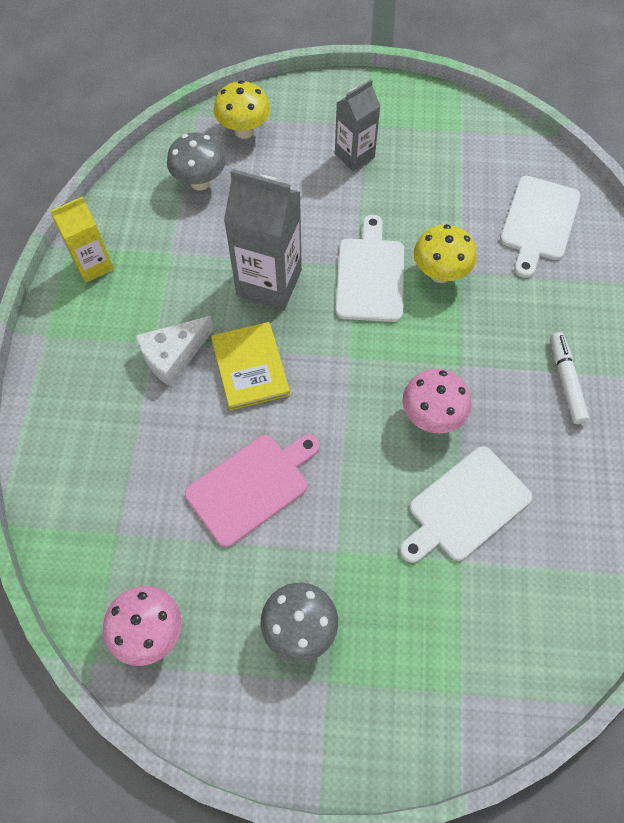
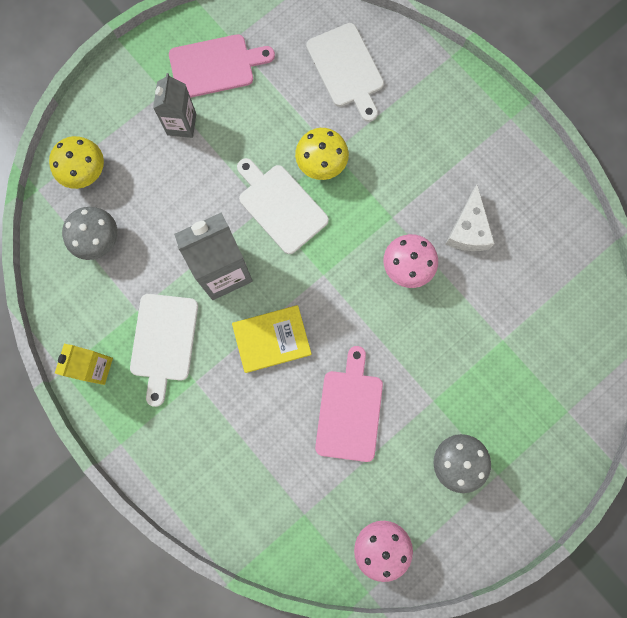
camera: 45 degrees left, 15 degrees up
white cheese [135,316,214,387] -> white cheese moved to [445,185,495,251]
yellow book [211,322,290,410] -> yellow book turned 45 degrees counterclockwise [232,305,312,373]
white cutting board [400,446,532,563] -> white cutting board moved to [130,294,198,407]
white marker [551,332,590,424] -> none
none -> pink cutting board [169,34,275,98]

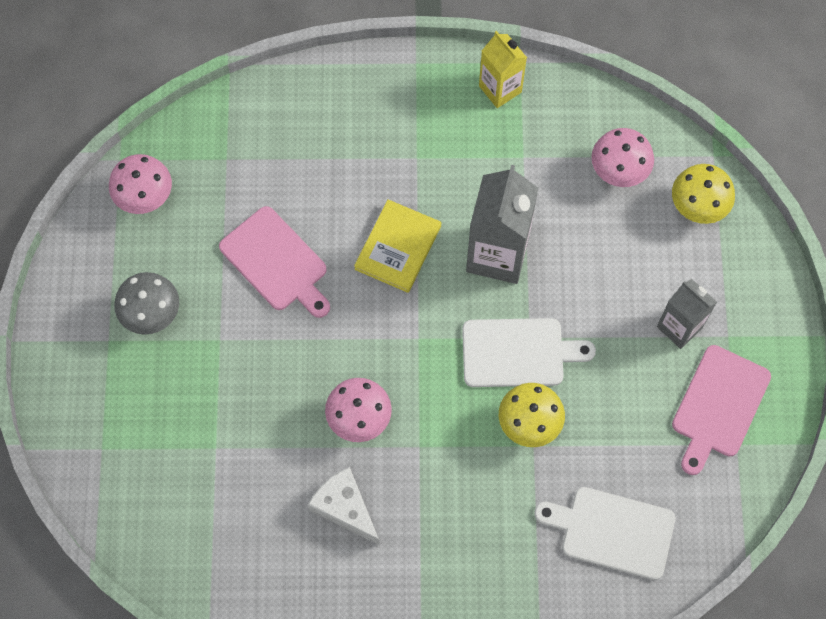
camera: 130 degrees right, 10 degrees down
grey mushroom [62,207,118,260] -> pink mushroom [591,128,654,187]
white cutting board [130,294,198,407] -> none

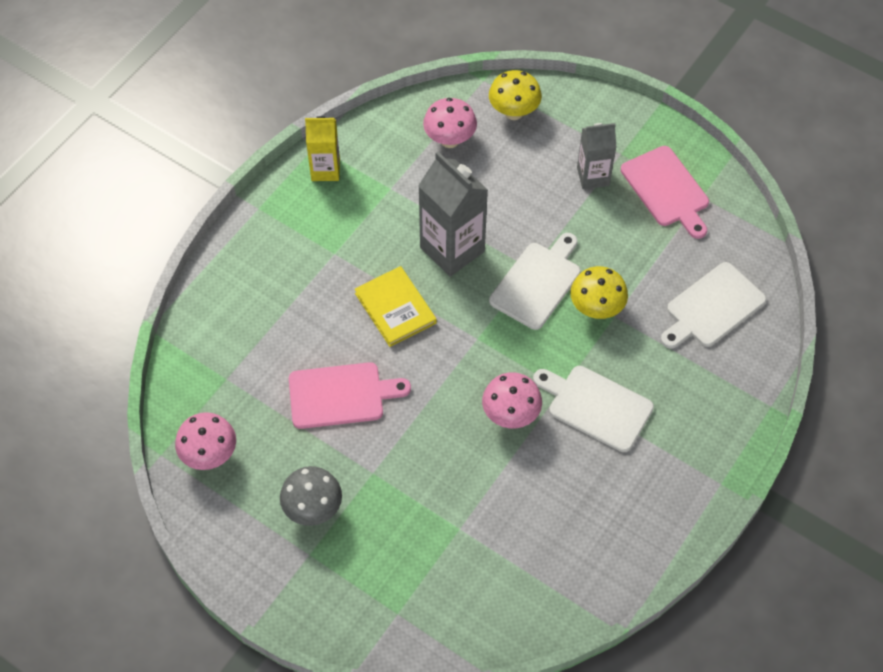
camera: 55 degrees left, 10 degrees down
white cheese [308,467,380,545] -> none
none -> white cutting board [533,366,654,452]

